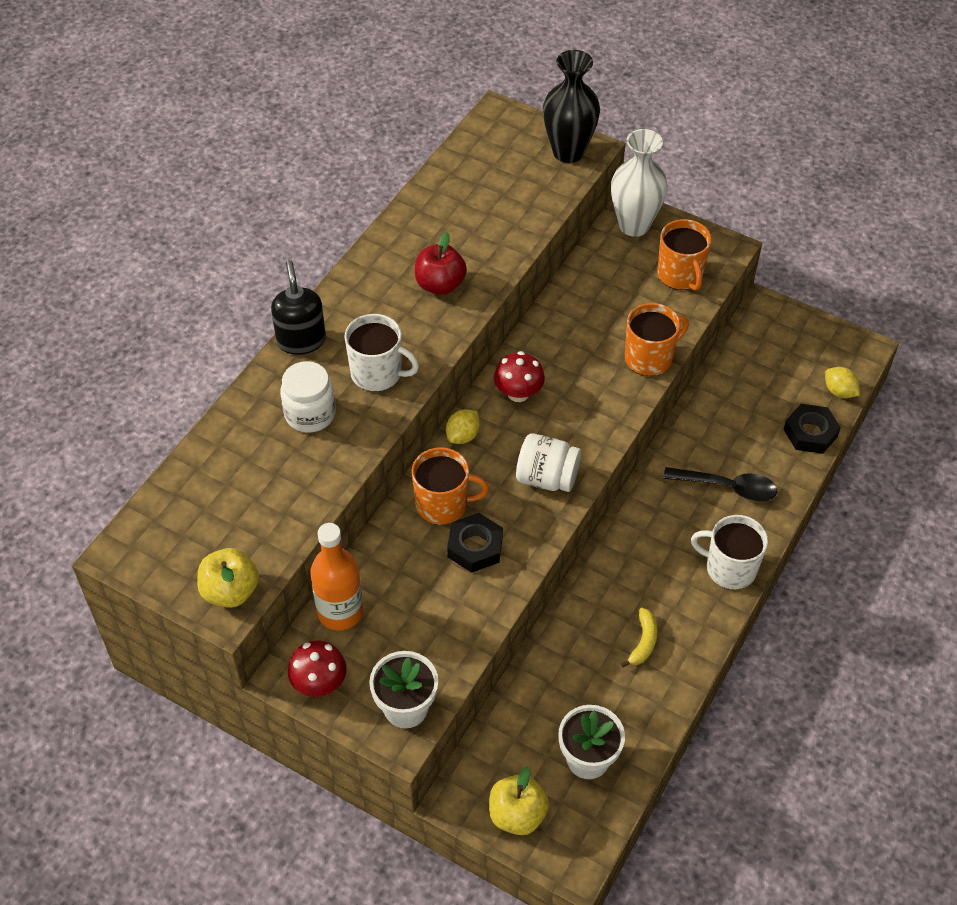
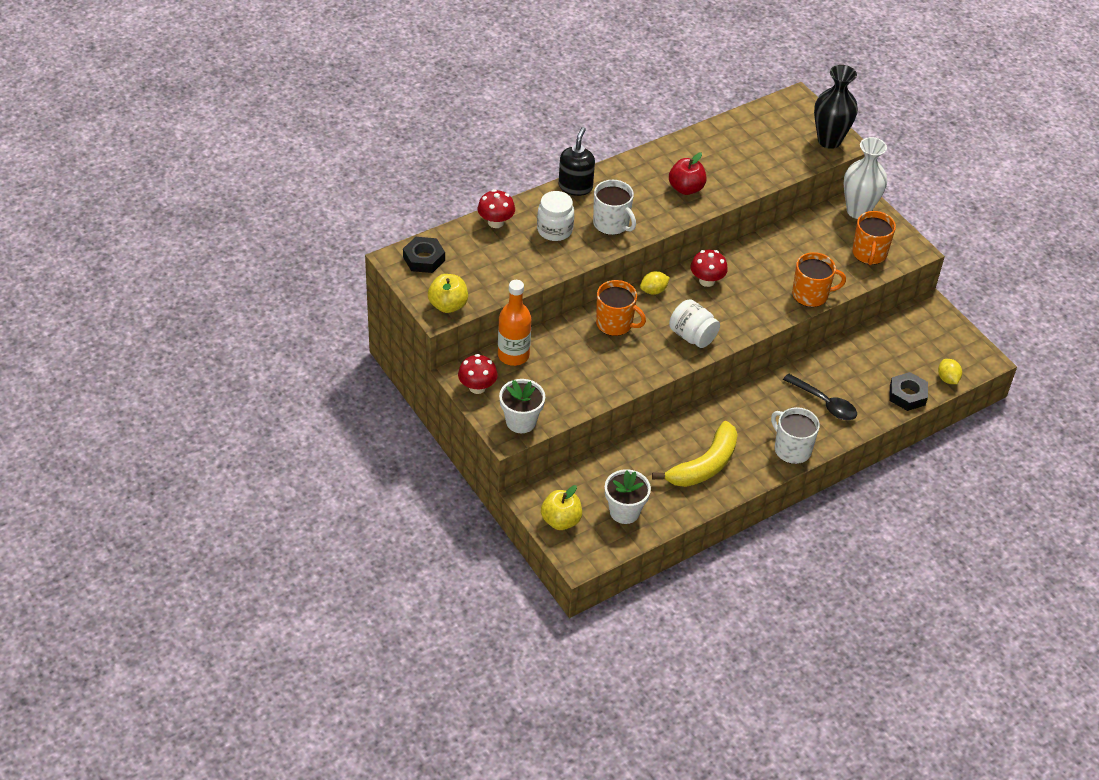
camera: 25 degrees right, 5 degrees down
black nut [447,513,503,573] -> black nut moved to [403,237,445,273]
yellow banana [621,608,658,668] -> yellow banana [652,421,738,487], size x2.11
none -> red mushroom [478,189,515,228]

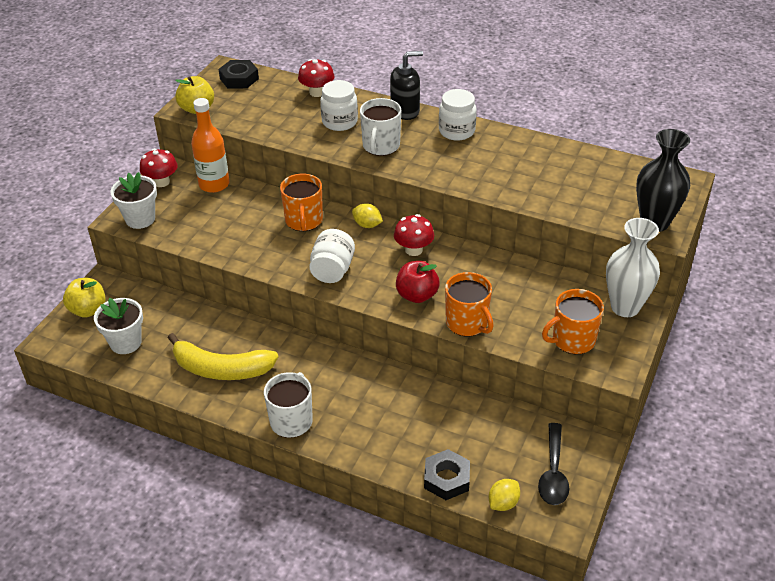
camera: 60 degrees right, 5 degrees down
red apple [669,153,707,195] -> red apple moved to [396,261,440,303]
black spoon [783,373,857,420] -> black spoon moved to [538,423,569,505]
none -> white jar [439,89,477,141]

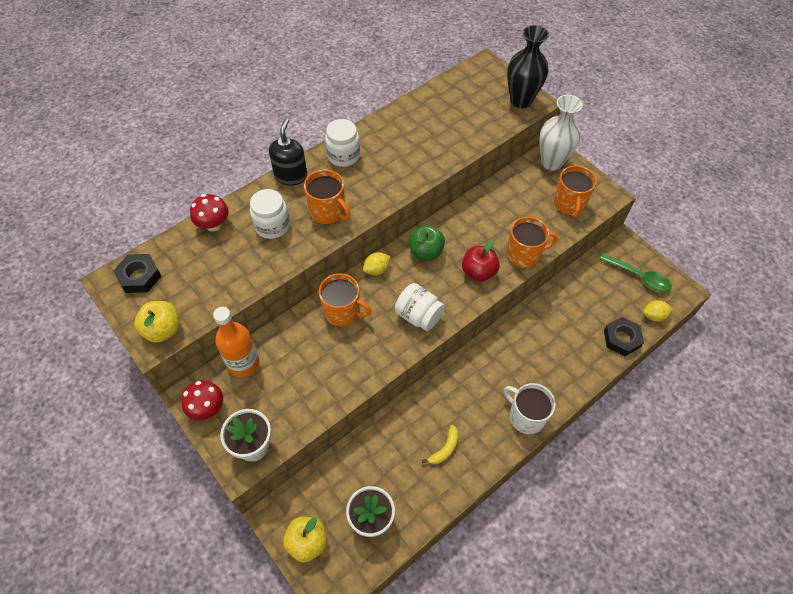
camera: 65 degrees left, 15 degrees up
yellow banana [168,333,278,380] -> yellow banana [422,425,459,464], size x0.47
white mug [360,98,401,156] -> orange mug [304,170,350,225]
red mushroom [394,214,434,256] -> green apple [408,225,445,260]
yellow lemon [489,479,520,511] -> yellow lemon turned 75 degrees counterclockwise [643,300,673,322]
black spoon [538,423,569,505] -> green spoon [599,253,672,292]

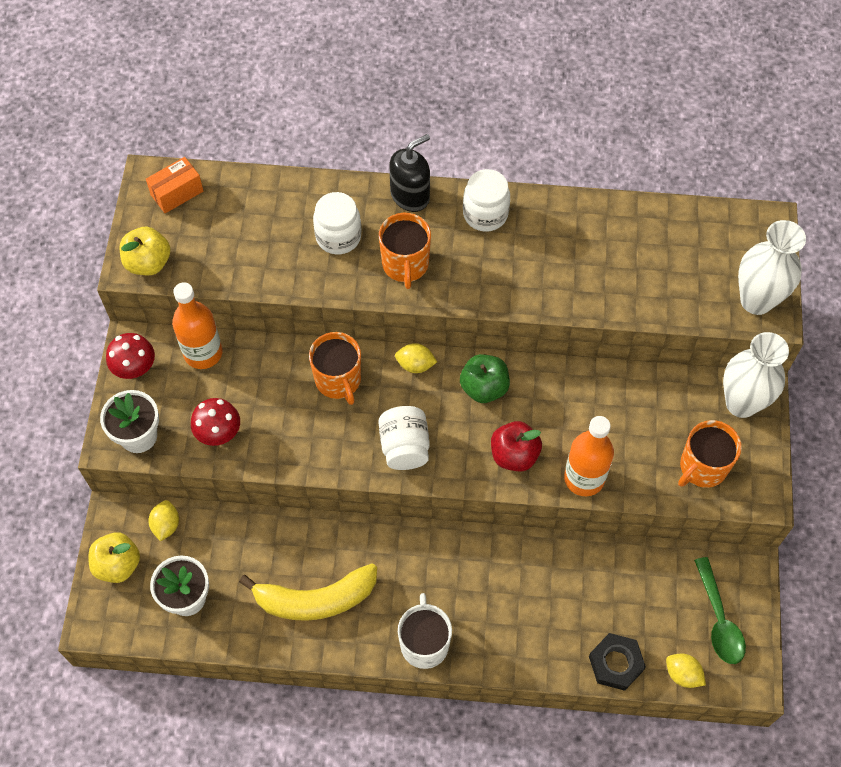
camera: 45 degrees right, 5 degrees up
black nut [113,254,161,293] -> orange box [146,157,203,213]
red mushroom [190,194,229,231] -> red mushroom moved to [191,398,240,446]
yellow banana [422,425,459,464] -> yellow banana [239,563,377,621], size x2.11
orange mug [506,217,558,268] -> orange bottle [564,416,614,496]
black vase [507,25,549,108] -> white vase [738,220,806,315]
none -> yellow lemon [148,500,179,542]

